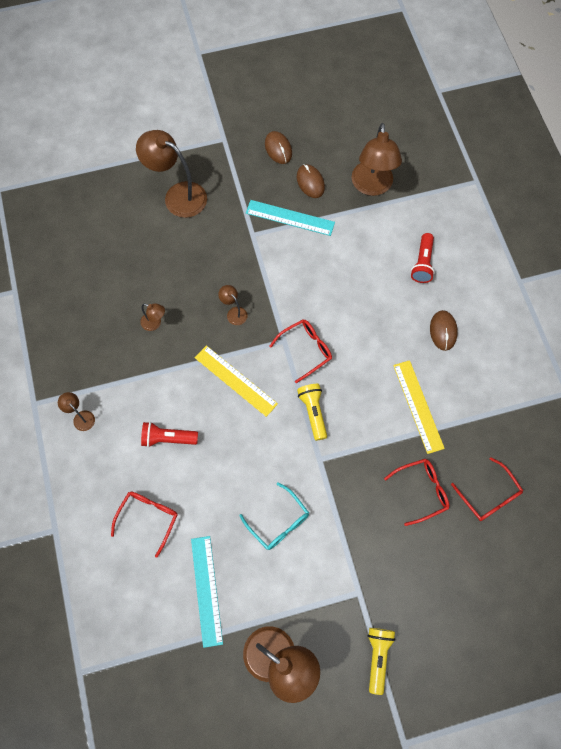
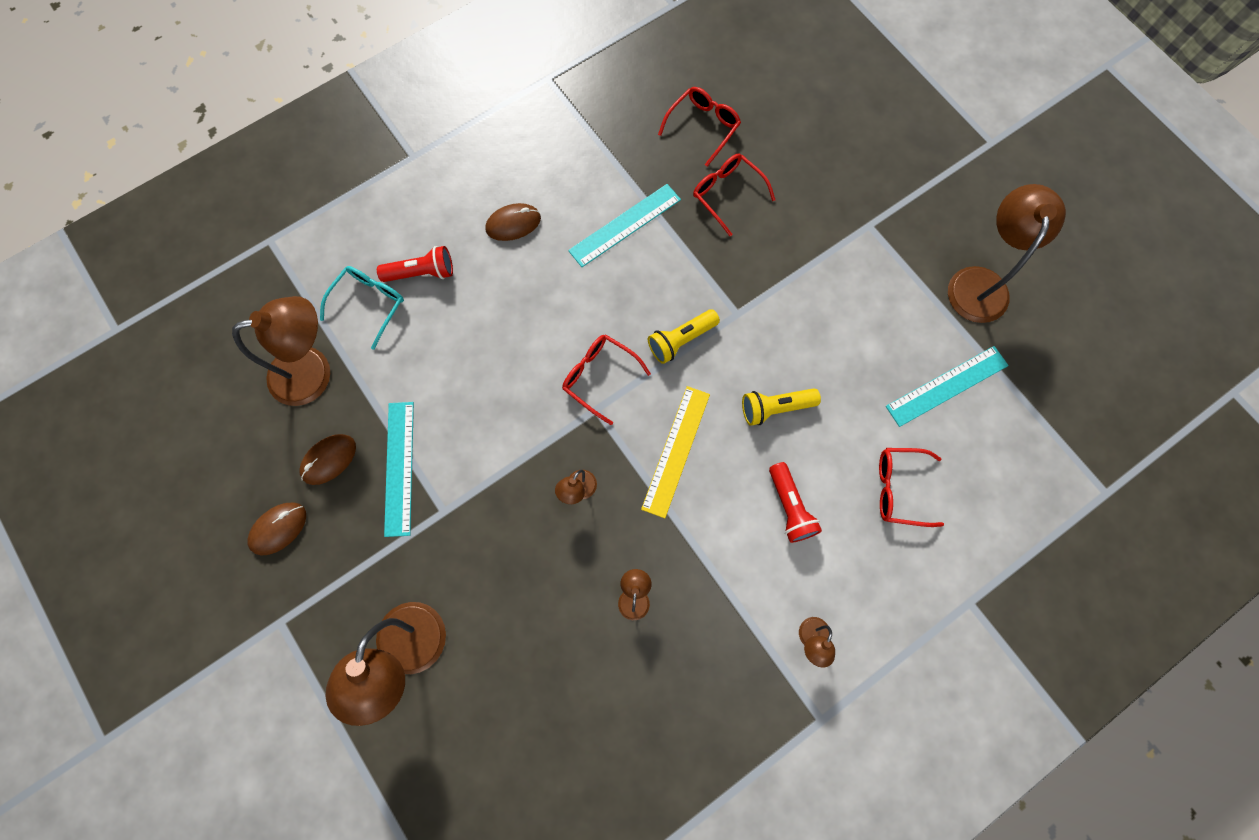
camera: 110 degrees left, 5 degrees up
turquoise glasses [239,483,309,550] -> turquoise glasses moved to [320,266,404,350]
yellow flashlight [367,628,396,695] -> yellow flashlight moved to [742,388,821,426]
yellow ruler [393,360,445,454] -> turquoise ruler [568,184,681,267]

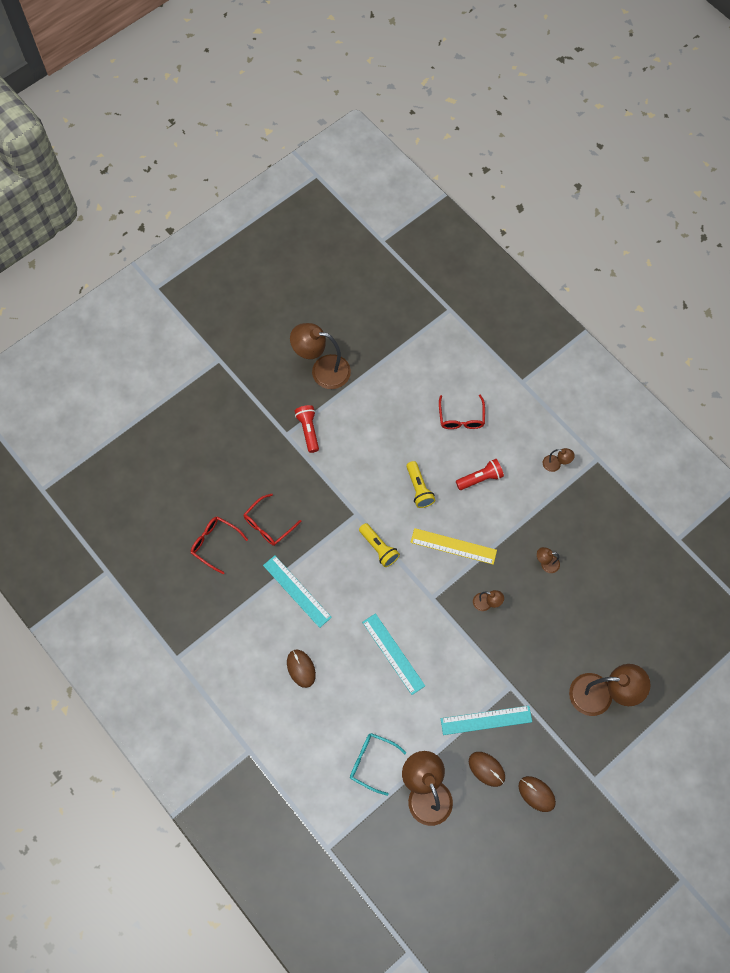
camera: 95 degrees left, 5 degrees down
red flashlight [377,246,453,282] -> red flashlight moved to [295,405,319,453]
red glasses [562,334,651,425] -> none
turquoise ruler [886,346,1009,427] -> turquoise ruler moved to [362,613,425,695]

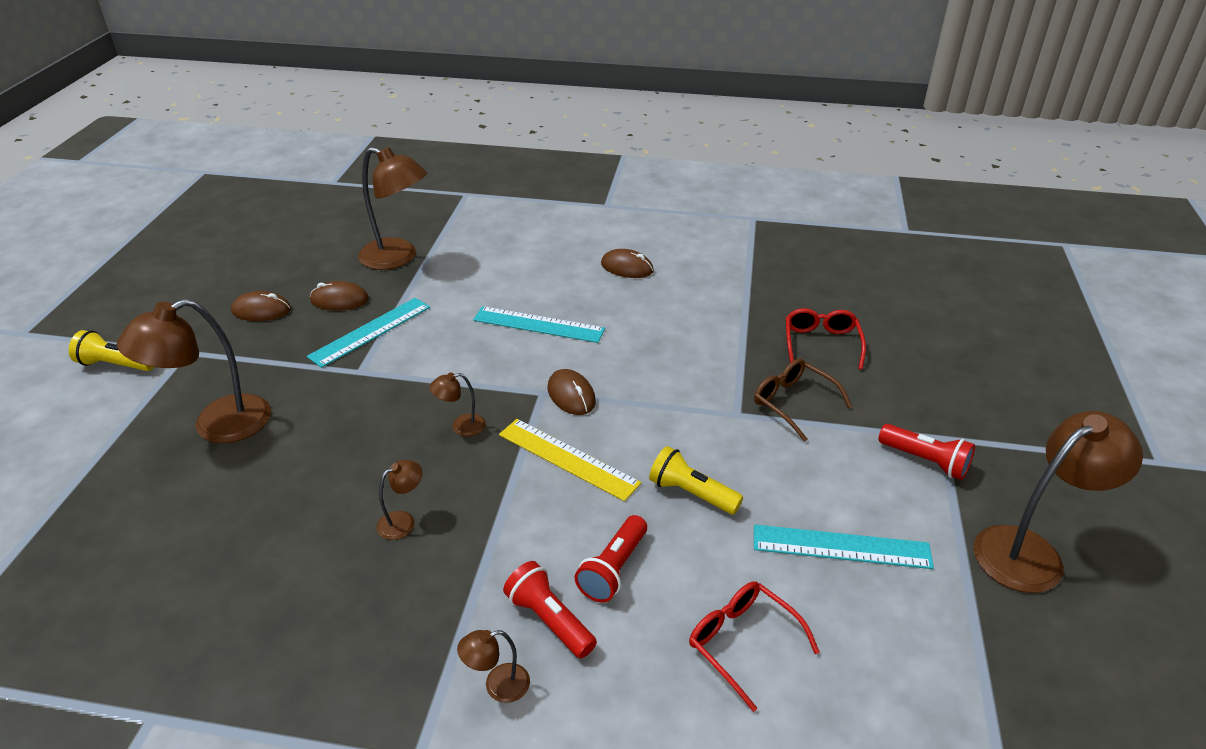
camera: 140 degrees right, 30 degrees down
red glasses [191,516,248,574] -> none
turquoise ruler [263,555,332,628] -> turquoise ruler moved to [754,524,934,569]
turquoise glasses [350,733,406,796] -> none
yellow flashlight [359,523,400,567] -> yellow flashlight moved to [69,330,154,371]
yellow ruler [410,528,497,565] -> yellow ruler turned 60 degrees clockwise [499,419,641,501]
none -> red flashlight [503,561,597,658]
none -> brown mouse [548,369,596,415]
none -> brown glasses [754,359,852,442]

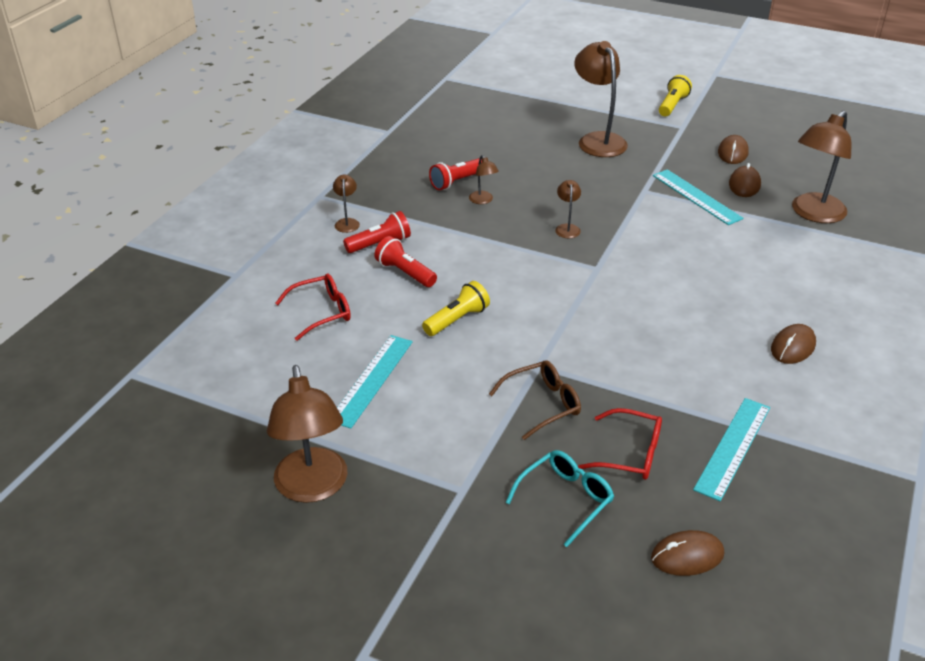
camera: 105 degrees right, 0 degrees up
turquoise ruler [473,306,605,343] -> turquoise ruler moved to [693,398,770,501]
yellow ruler [499,419,641,501] -> none
brown mouse [548,369,596,415] -> brown mouse moved to [651,530,724,576]
red flashlight [878,424,975,480] -> red flashlight moved to [429,158,482,190]
none -> turquoise glasses [505,450,614,547]

